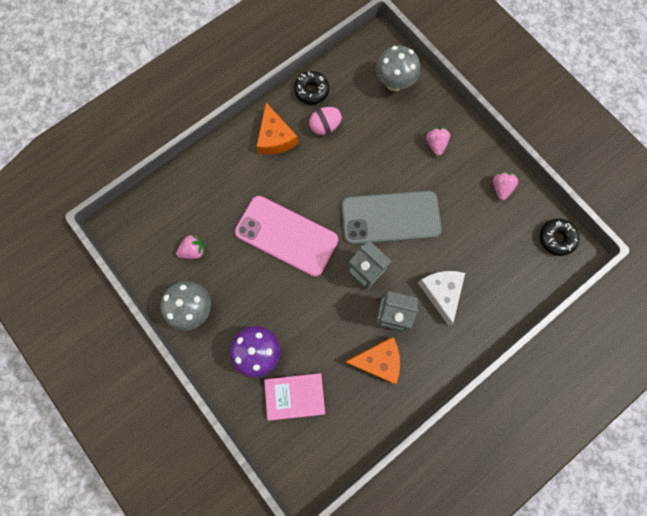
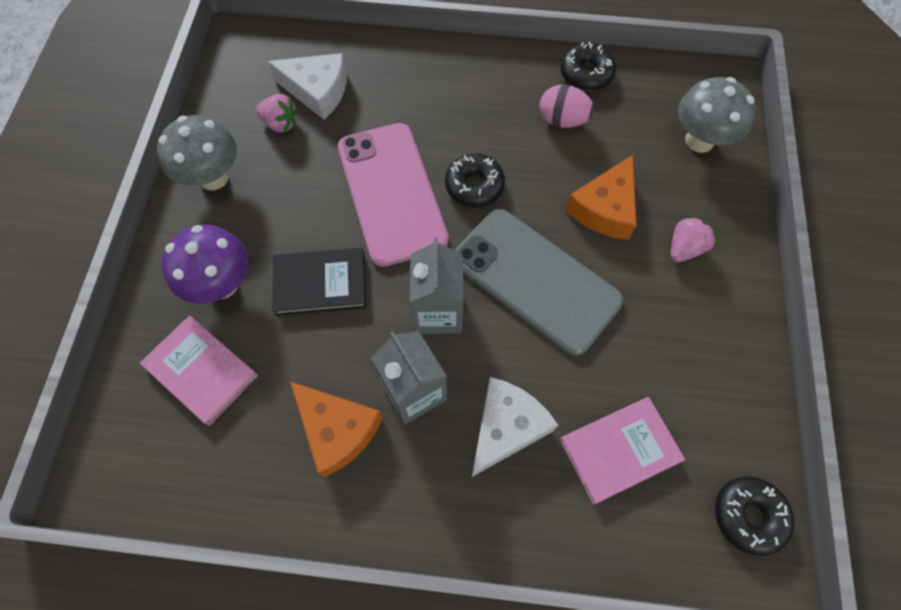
camera: 45 degrees right, 10 degrees down
orange cheese [256,103,298,155] -> orange cheese moved to [565,155,637,240]
pink strawberry [493,172,518,200] -> none
none -> white cheese [267,53,347,120]
none -> black book [272,248,367,316]
none -> black donut [445,153,505,207]
none -> pink book [560,397,685,505]

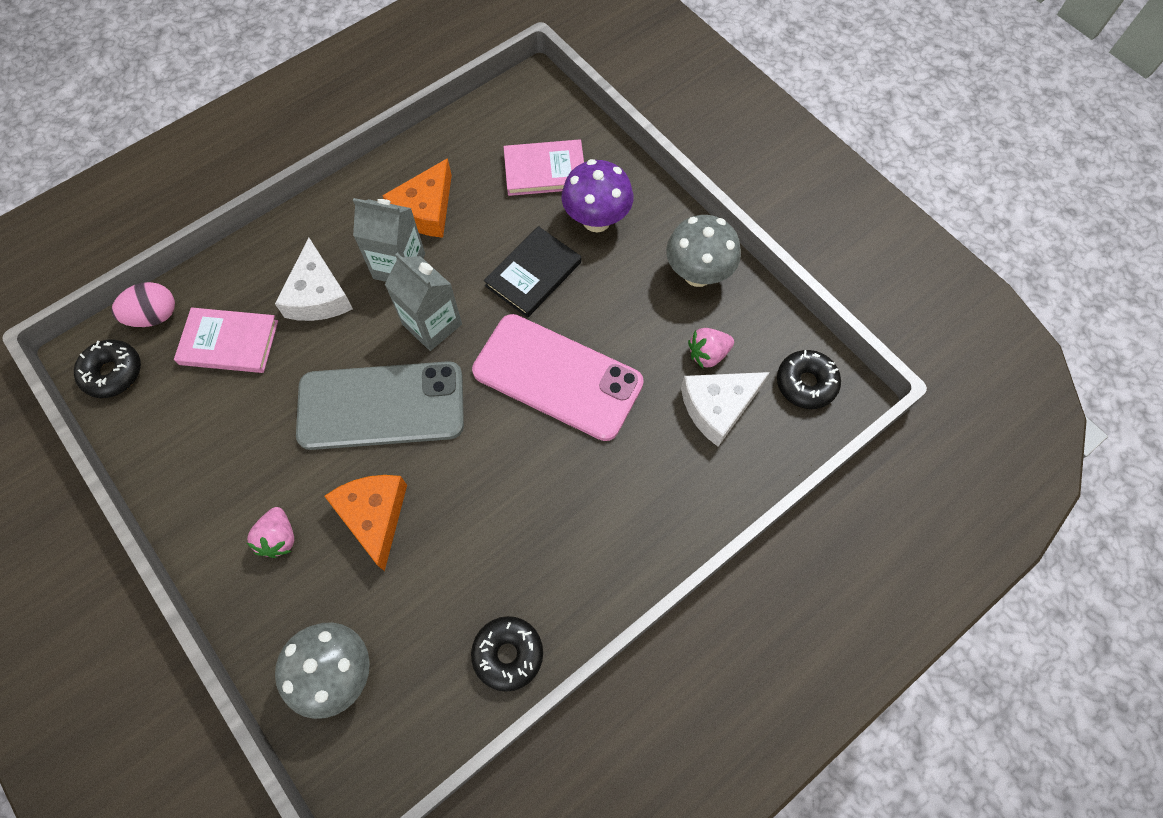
camera: 135 degrees right, 0 degrees up
orange cheese [290,382,383,477] -> orange cheese turned 60 degrees counterclockwise [382,158,452,238]
black donut [445,153,505,207] -> black donut moved to [777,350,841,409]
pink egg [539,85,594,128] -> pink egg moved to [111,282,175,327]
pink book [560,397,685,505] -> pink book turned 75 degrees clockwise [174,307,278,373]

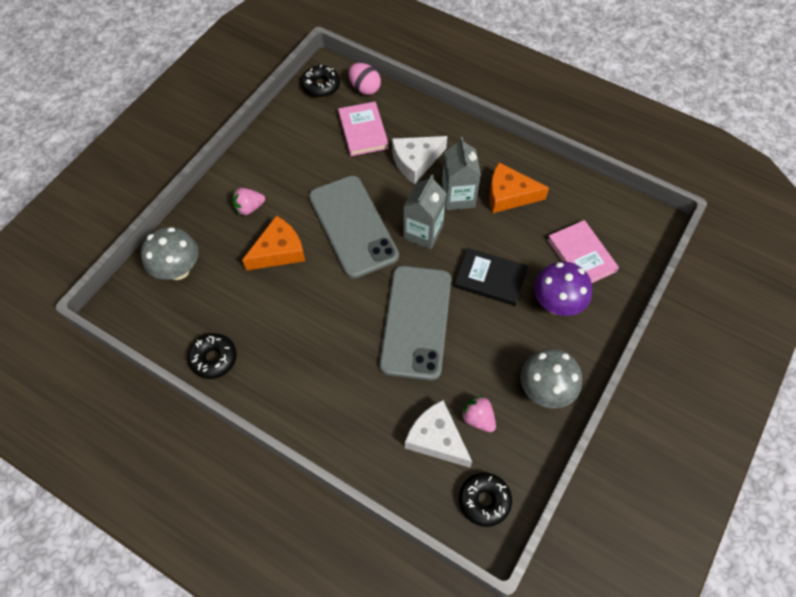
camera: 70 degrees right, 5 degrees down
pink phone [472,314,644,441] -> grey phone [379,266,451,380]

